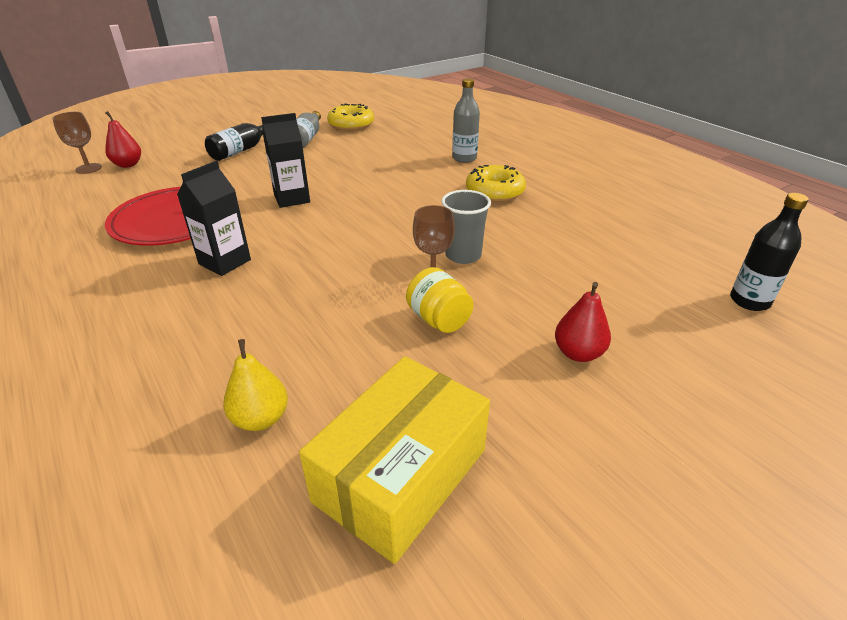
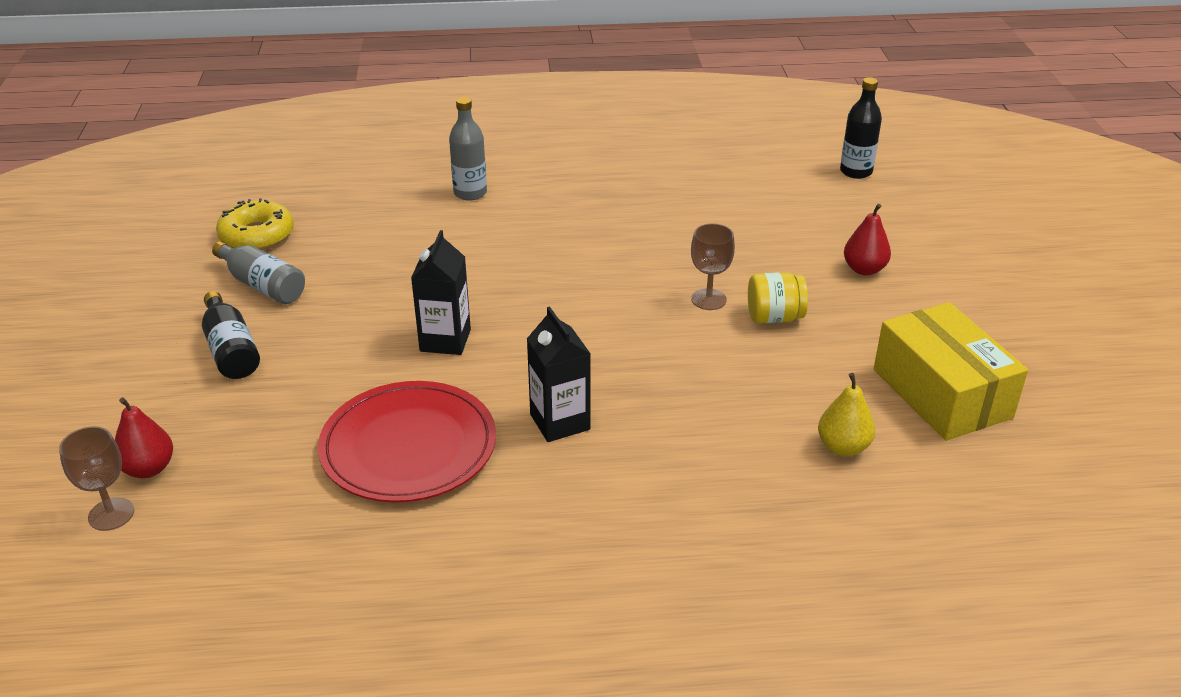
camera: 60 degrees left, 0 degrees up
grey cup [441,190,491,264] -> none
yellow donut [466,165,526,202] -> none

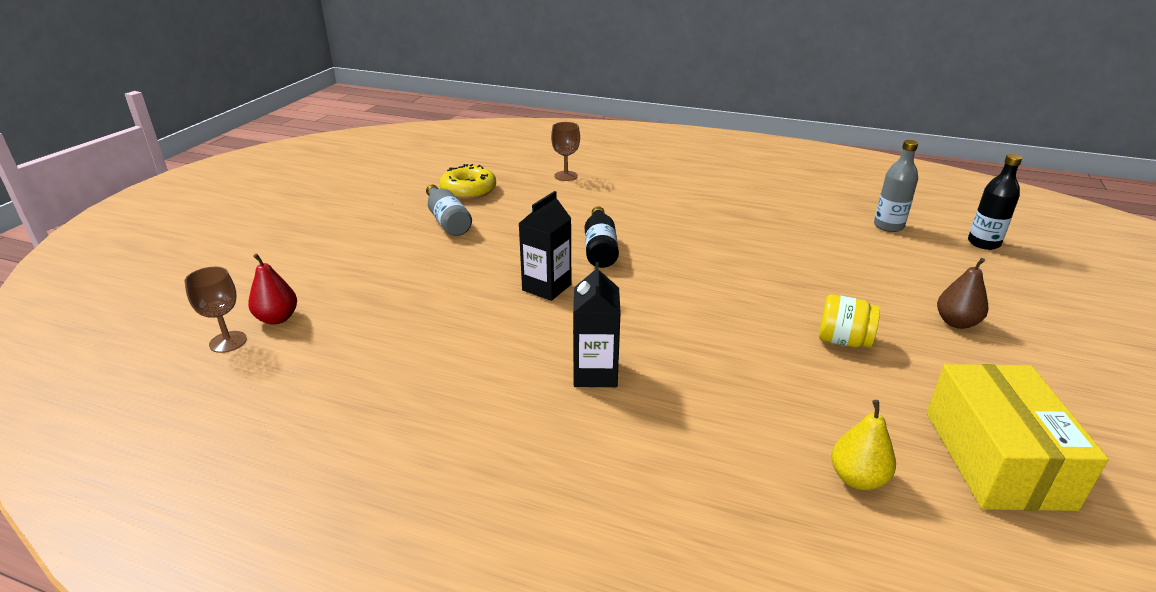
camera: 25 degrees right, 5 degrees down
black bottle [202,291,260,379] -> black bottle moved to [585,206,619,268]
red plate [318,381,496,502] -> none
grey bottle [449,97,487,201] -> grey bottle moved to [874,140,918,232]
brown goblet [691,223,735,310] -> brown goblet moved to [551,122,580,181]
red pear [844,204,891,275] -> brown pear [937,258,988,329]

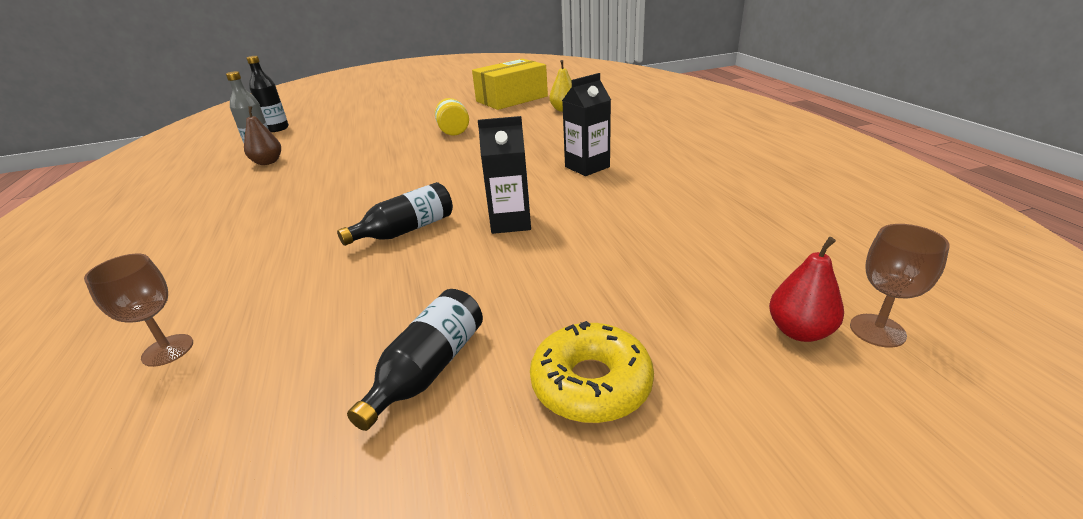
camera: 125 degrees left, 0 degrees up
grey bottle [426,185,472,236] -> black bottle [347,289,483,431]
yellow donut [439,164,496,200] -> yellow donut moved to [530,321,654,423]
brown pear [937,258,988,329] -> brown pear moved to [244,106,281,165]

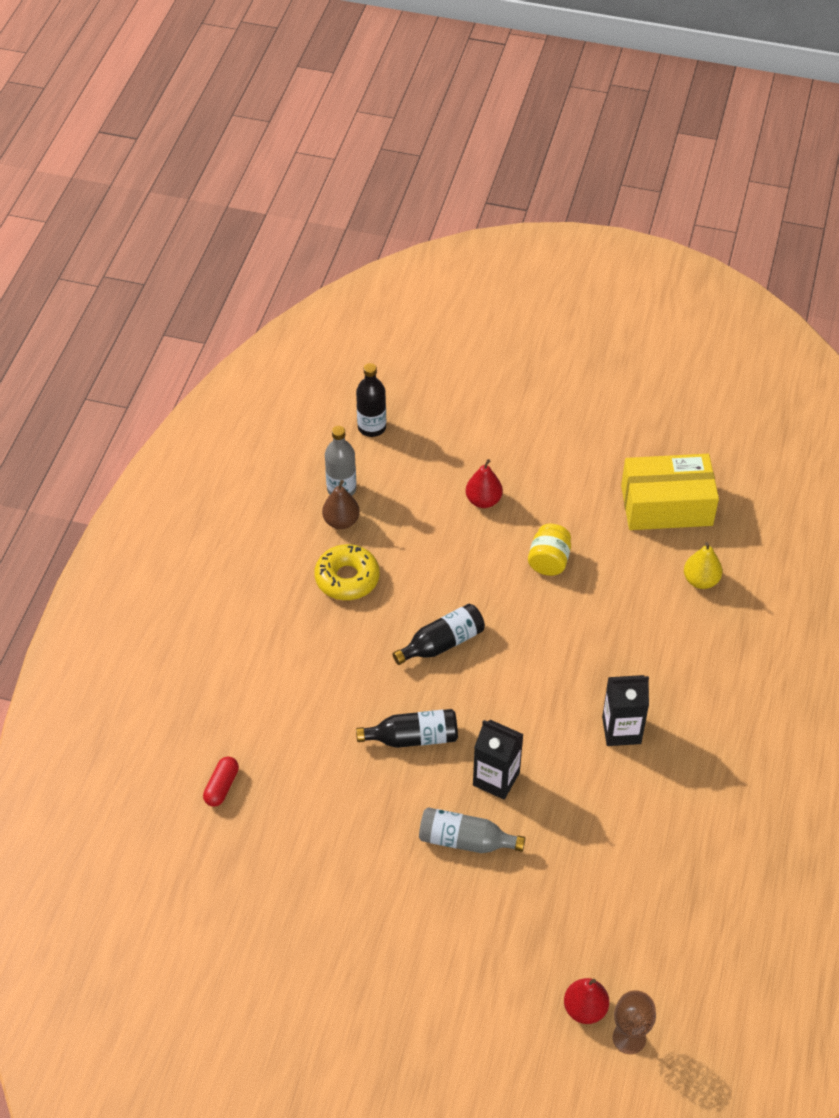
camera: 30 degrees right, 20 degrees up
brown goblet [84,253,193,367] -> red capsule [203,756,239,807]
black bottle [347,289,483,431] -> black bottle moved to [393,604,485,665]
yellow donut [530,321,654,423] -> yellow donut moved to [314,544,380,600]
none -> grey bottle [419,807,525,853]
none -> red pear [466,459,503,508]

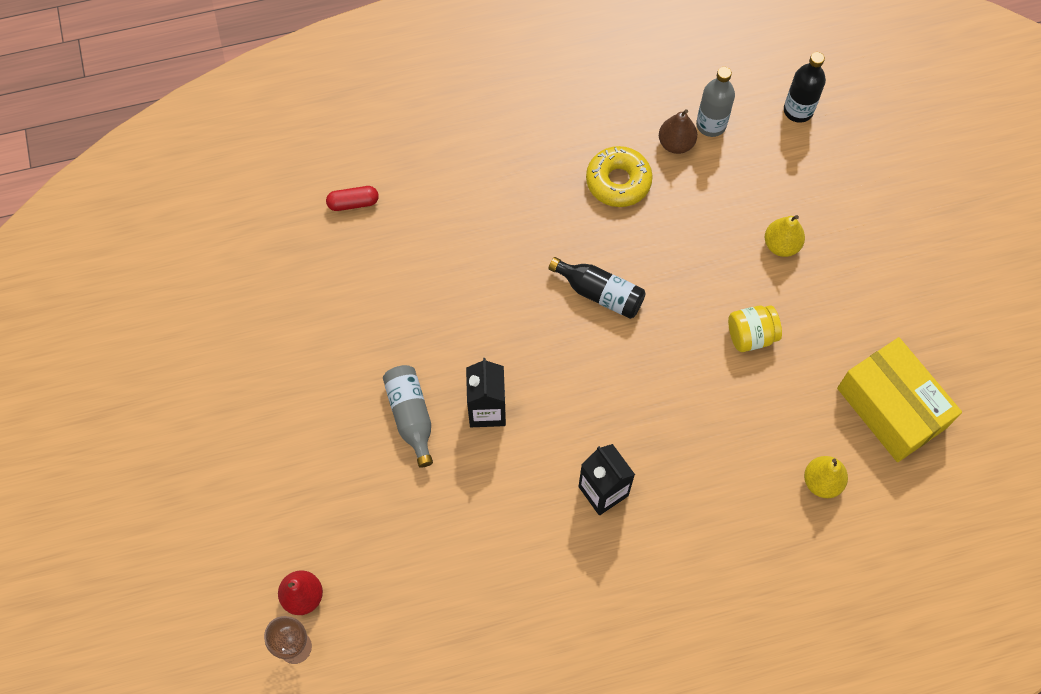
camera: 60 degrees right, 15 degrees up
black bottle [356,709,458,748] -> none
red pear [466,459,503,508] -> yellow pear [765,215,805,257]

